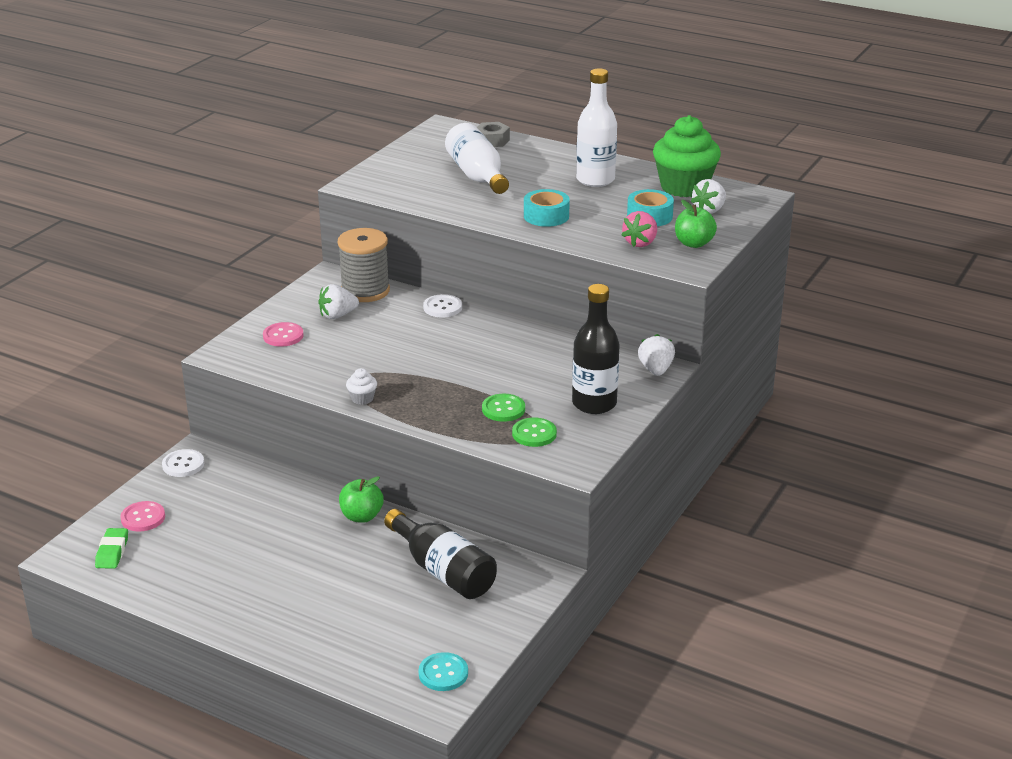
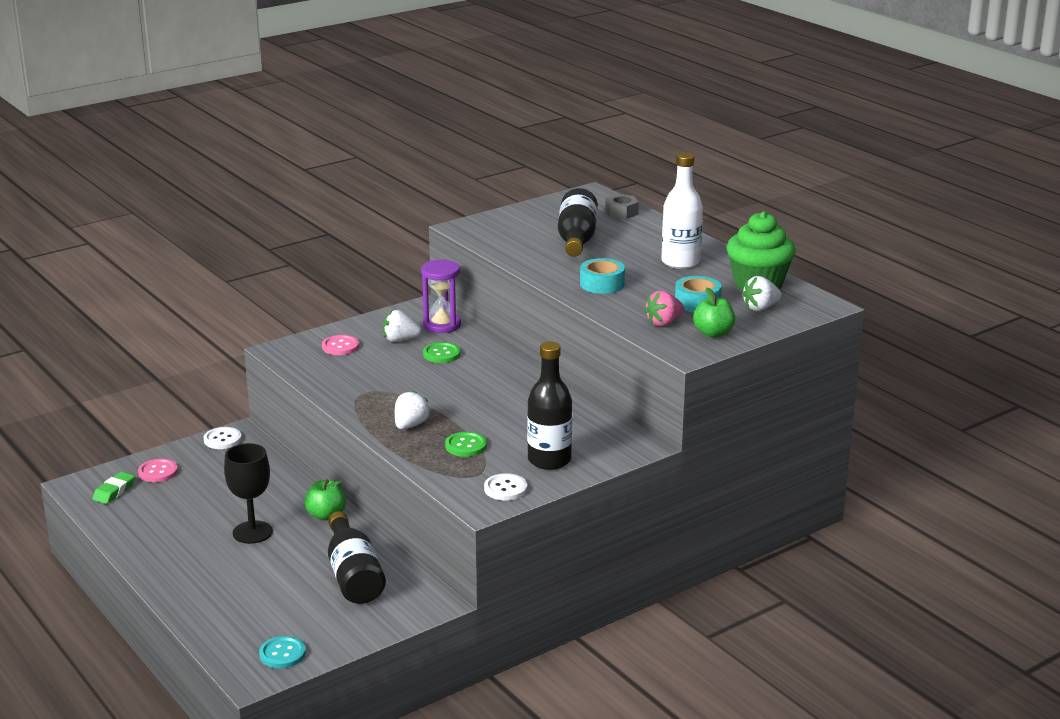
camera: 25 degrees right, 5 degrees down
grey spool [338,228,390,302] -> purple hourglass [421,259,461,333]
white cupcake [346,368,377,405] -> none
white button [423,294,462,317] -> white button moved to [484,473,527,500]
white bottle [445,123,509,194] -> black bottle [558,188,598,257]
green button [512,418,557,447] -> green button moved to [423,342,460,363]
white strawberry [638,334,675,376] -> white strawberry moved to [395,390,431,429]
none -> black goblet [224,443,273,544]

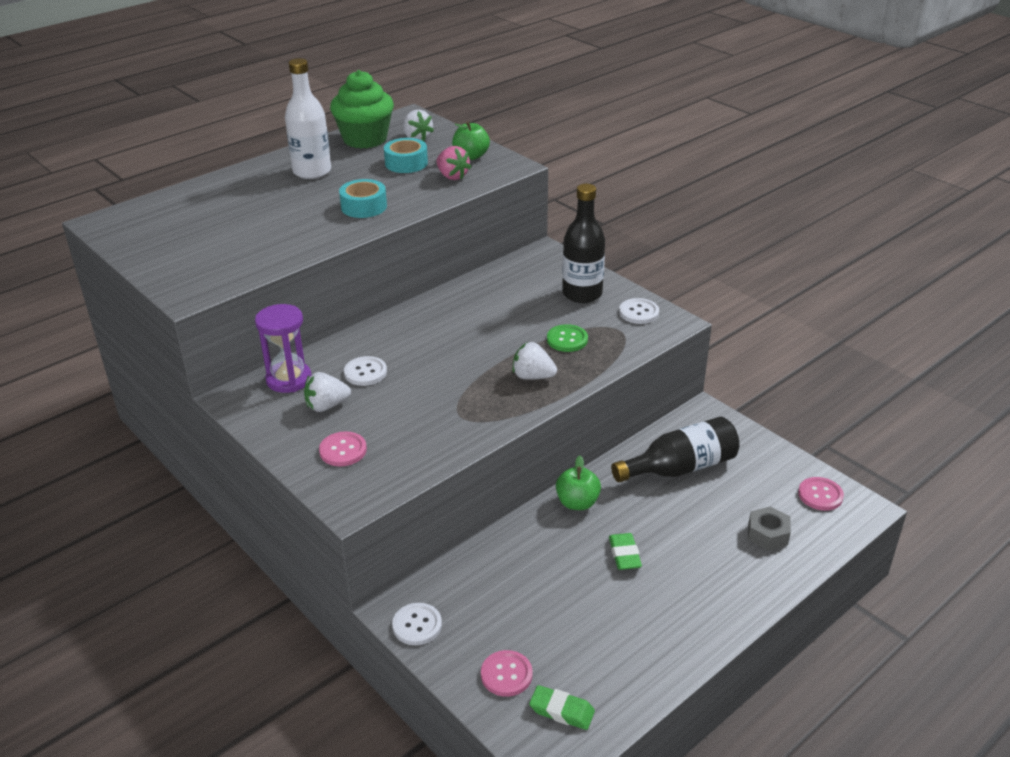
camera: 95 degrees left, 10 degrees up
black goblet [224,443,273,544] -> green eraser [609,533,642,570]
turquoise button [259,636,306,668] -> pink button [798,477,844,511]
white strawberry [383,310,421,342] -> white strawberry turned 75 degrees clockwise [304,372,351,412]
green button [423,342,460,363] -> white button [344,356,387,386]
black bottle [558,188,598,257] -> none
grey nut [605,194,639,219] -> grey nut moved to [748,506,791,551]

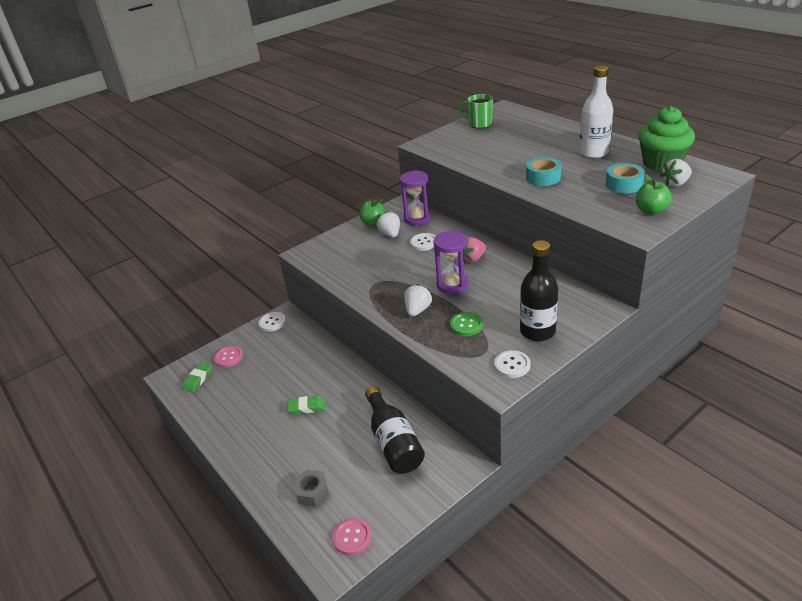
camera: 95 degrees right, 0 degrees up
pink button [319,432,367,466] -> none
pink strawberry [436,146,471,180] -> pink strawberry moved to [463,237,486,263]
green apple [556,456,601,510] -> green apple moved to [360,199,386,227]
none -> purple hourglass [433,231,469,294]
none -> green mug [459,94,493,128]

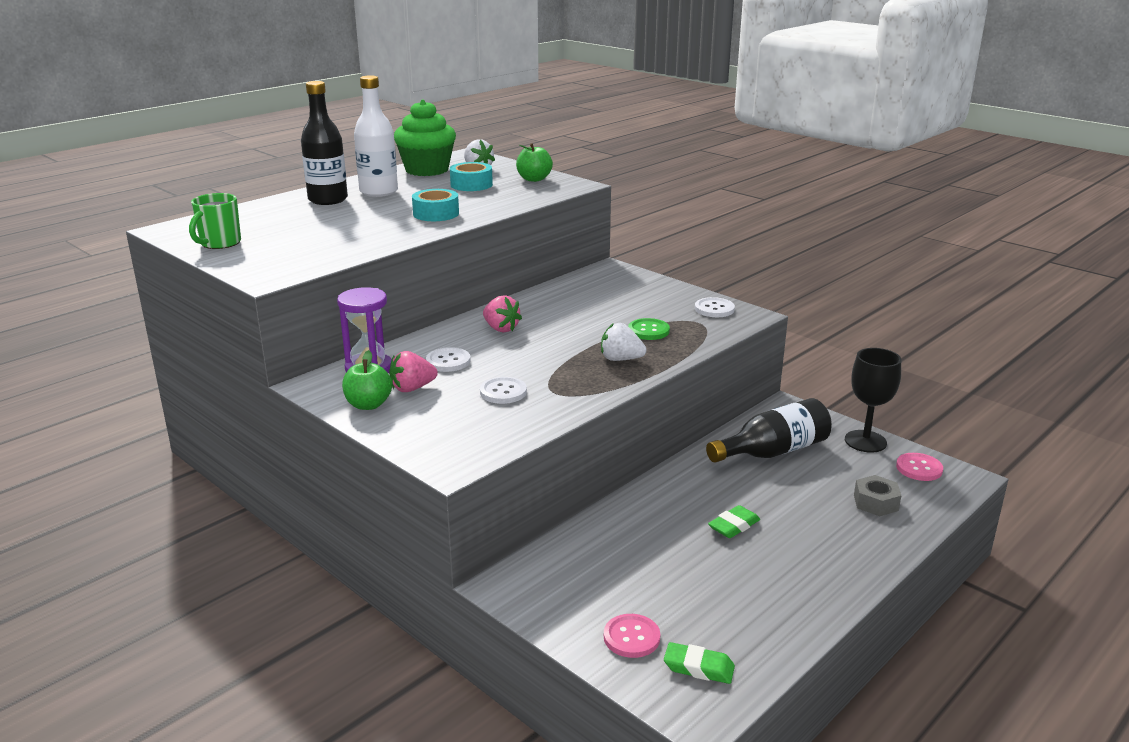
camera: 100 degrees left, 10 degrees down
white button [258,312,286,332] -> white button moved to [480,377,527,404]
green eraser [287,396,326,414] -> green eraser turned 60 degrees clockwise [708,505,760,538]
white strawberry [377,211,400,237] -> pink strawberry [389,351,438,392]
purple hourglass [433,231,469,294] -> none
black bottle [520,240,558,341] -> black bottle moved to [301,81,348,205]
none -> black goblet [845,348,901,453]

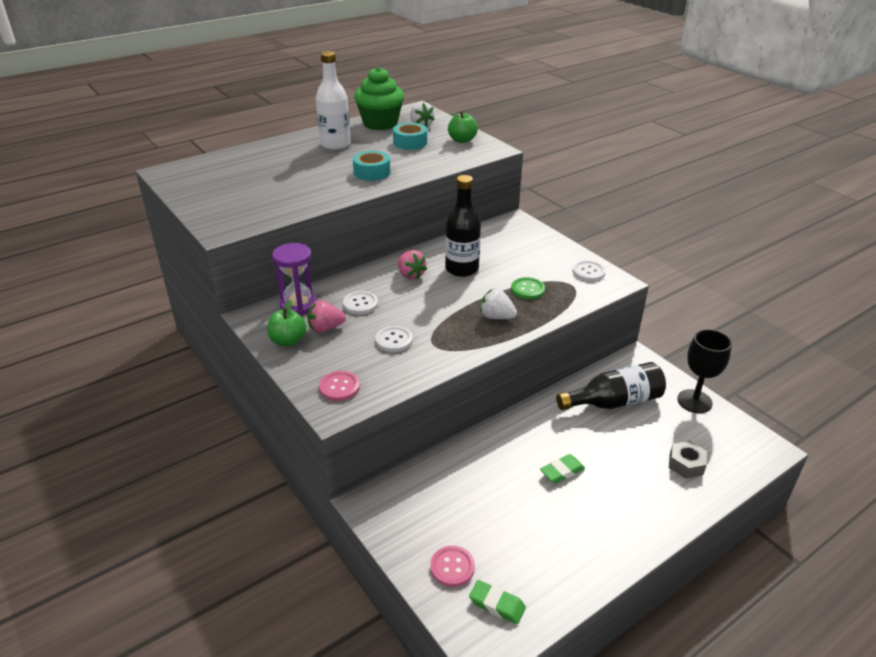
camera: 10 degrees right, 10 degrees up
green mug [189,193,241,249] -> none
black bottle [301,81,348,205] -> black bottle moved to [445,175,481,277]
pink button [896,453,943,481] -> pink button moved to [319,371,360,401]

